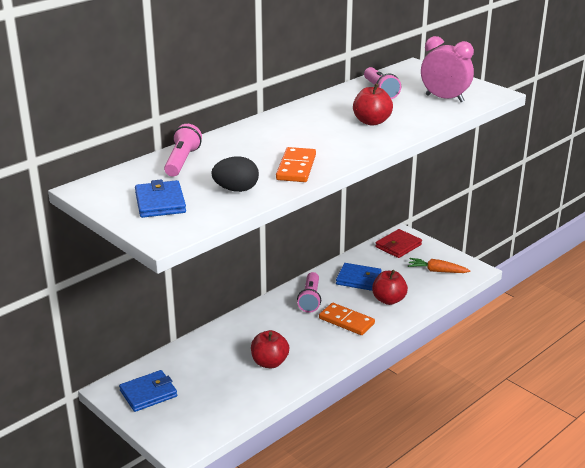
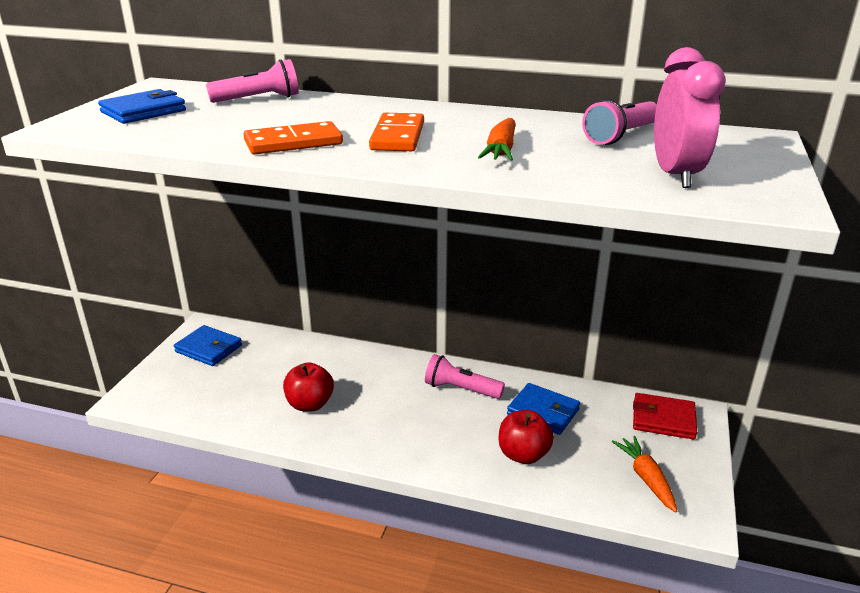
camera: 60 degrees right, 0 degrees up
black egg [211,156,259,192] -> none
pink flashlight [297,272,321,313] -> pink flashlight turned 45 degrees clockwise [425,354,505,399]
orange domino [319,303,375,335] -> orange domino moved to [369,113,424,151]
blue wallet [336,263,382,291] -> blue wallet turned 45 degrees counterclockwise [507,383,580,435]
red apple [353,83,393,126] -> orange carrot [478,118,515,161]

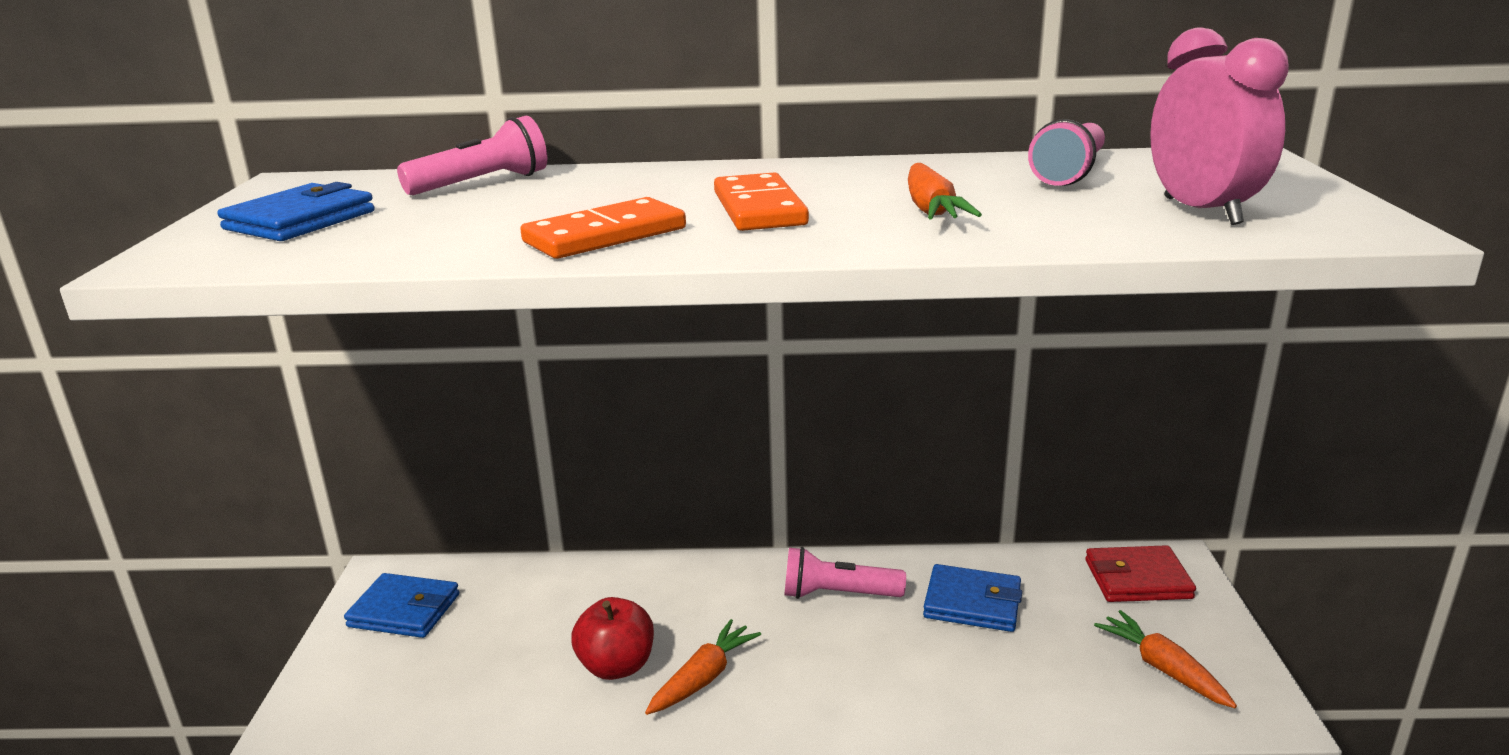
camera: 15 degrees left, 5 degrees down
red apple [499,410,554,464] -> none
none -> orange carrot [645,619,761,715]

